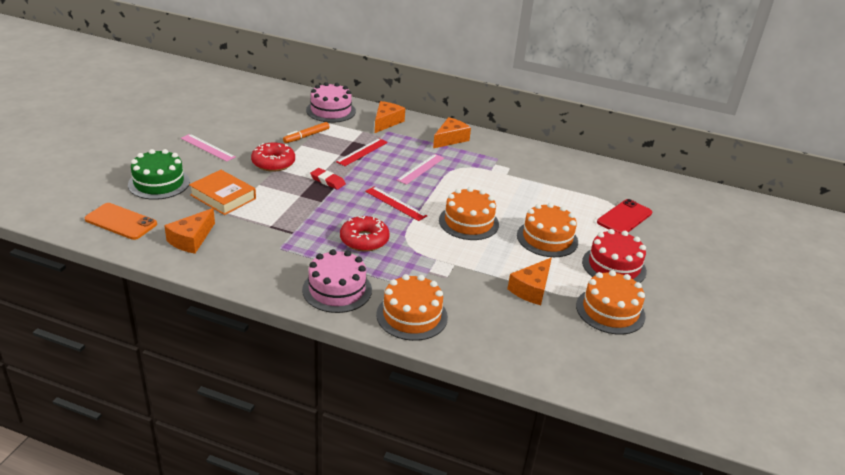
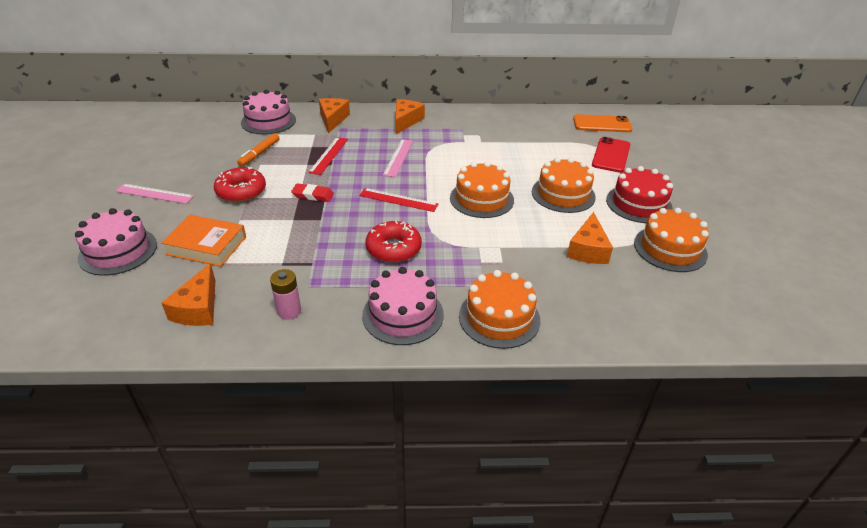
camera: 20 degrees left, 5 degrees up
orange phone [85,203,157,240] -> orange phone moved to [573,114,632,132]
green cake [128,149,190,200] -> pink cake [75,208,157,276]
none -> pink battery [270,269,301,319]

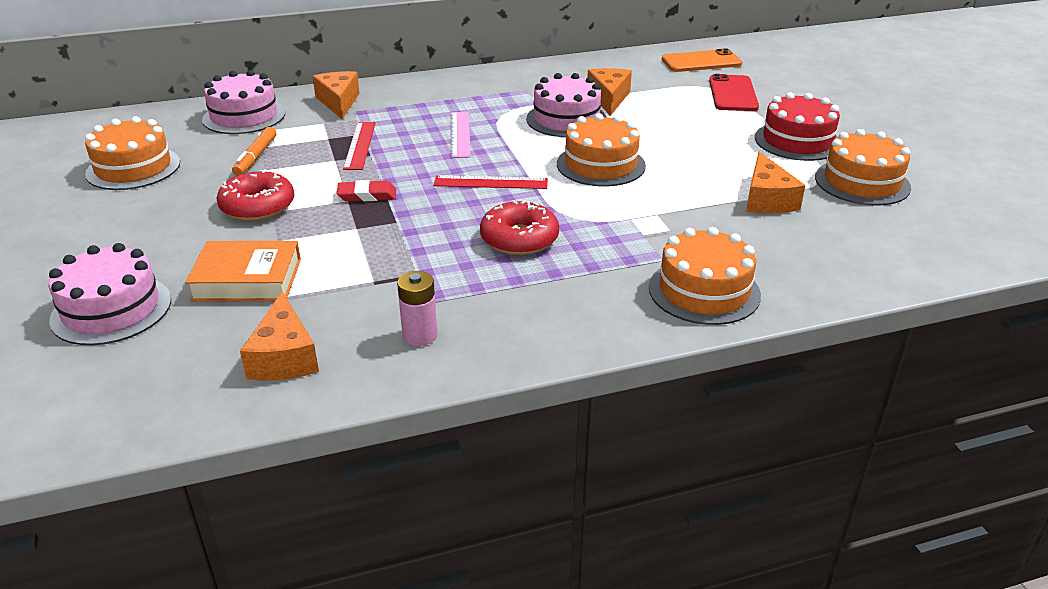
camera: 15 degrees left, 5 degrees down
pink ruler [115,184,194,204] -> none
pink cake [362,267,444,345] -> pink cake moved to [526,73,607,137]
orange cheese [396,99,425,134] -> orange cheese moved to [587,68,632,116]
orange cake [532,157,596,213] -> orange cake moved to [85,116,180,190]

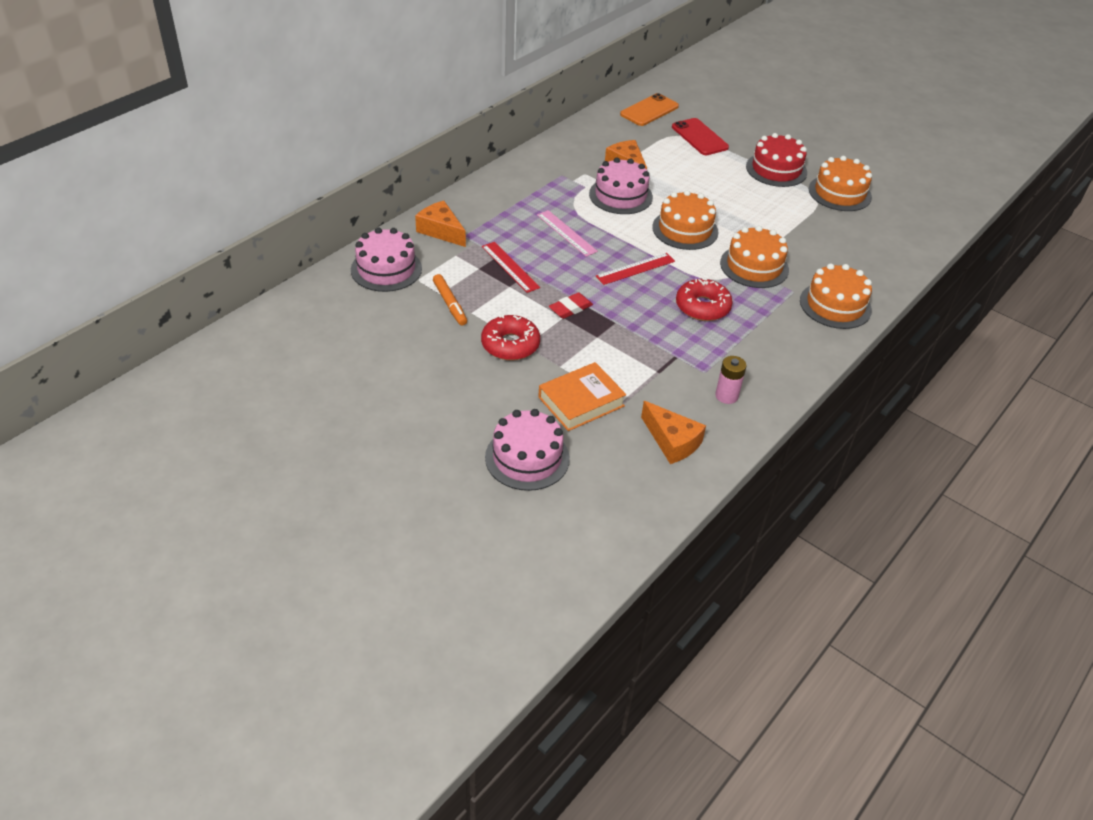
camera: 35 degrees left, 10 degrees up
orange cake [85,116,180,190] -> orange cake moved to [720,226,789,288]
orange cheese [746,152,805,213] -> none

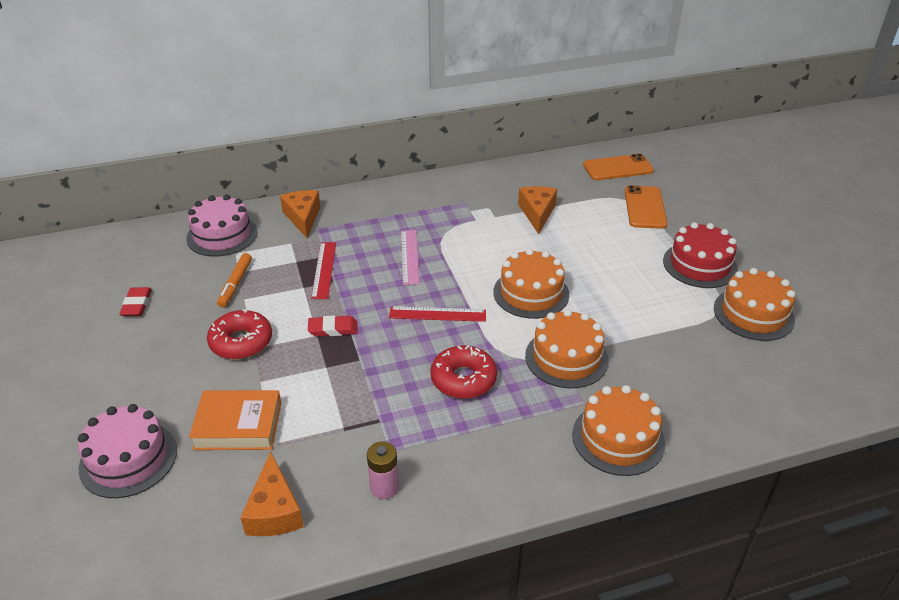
camera: 35 degrees right, 5 degrees down
pink cake [589,158,653,214] -> none
red phone [672,118,729,155] -> orange phone [625,185,667,229]
none -> red eraser [119,287,152,316]

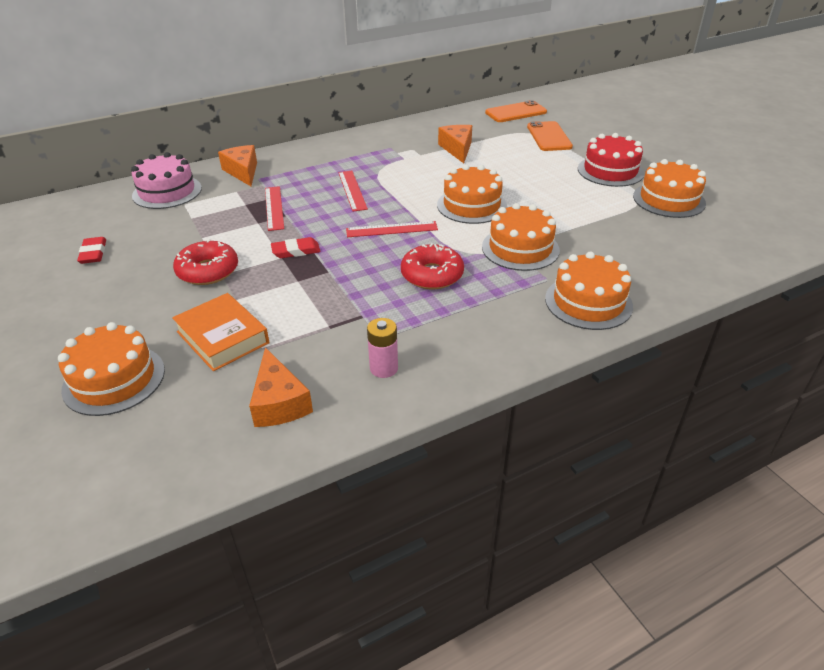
camera: 10 degrees left, 0 degrees up
pink cake [78,404,177,498] -> orange cake [58,322,165,416]
orange book [189,390,281,450] -> orange book turned 60 degrees clockwise [172,293,269,371]
orange marker [217,253,252,308] -> none
pink ruler [401,230,419,285] -> red ruler [338,171,368,212]

